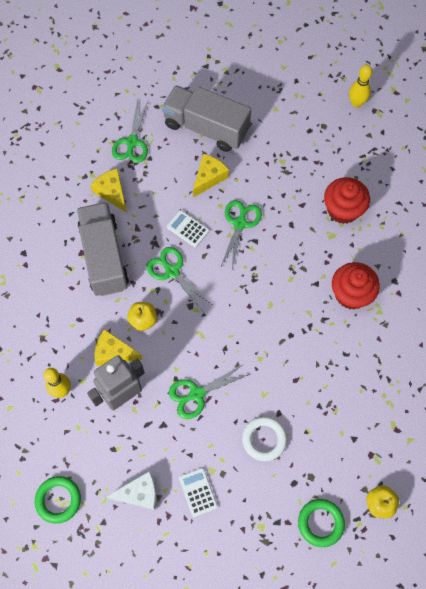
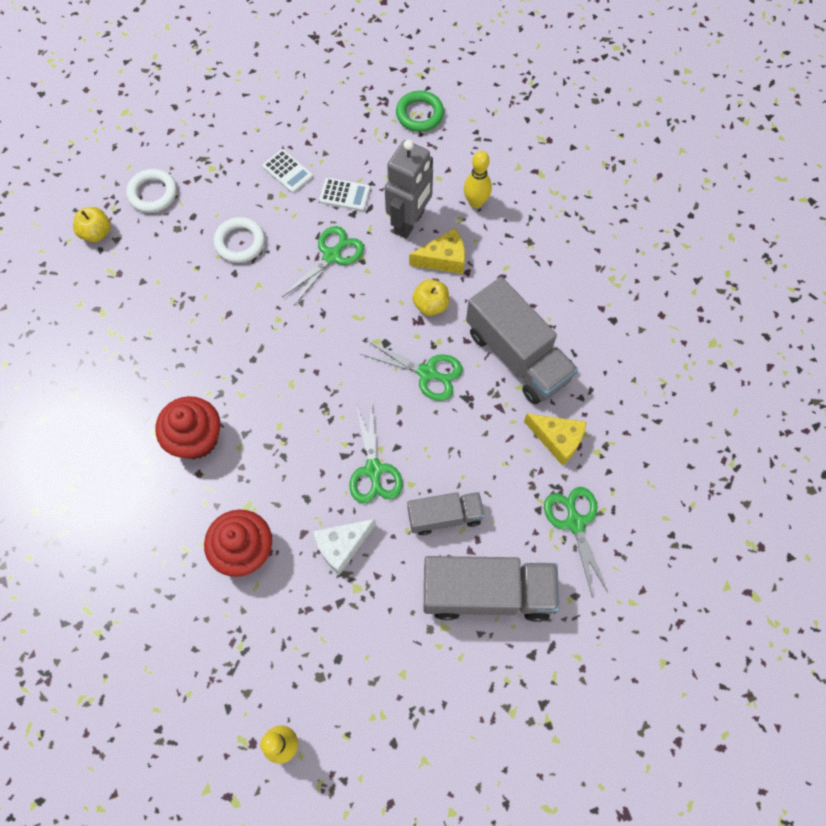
camera: 155 degrees right, 0 degrees up
white cheese [106,471,157,510] -> white cheese moved to [313,519,376,575]
white calculator [167,210,209,247] -> white calculator moved to [319,178,370,211]
yellow cheese [193,154,229,198] -> grey truck [407,492,485,535]
green ring [298,499,345,547] -> white ring [126,169,177,213]

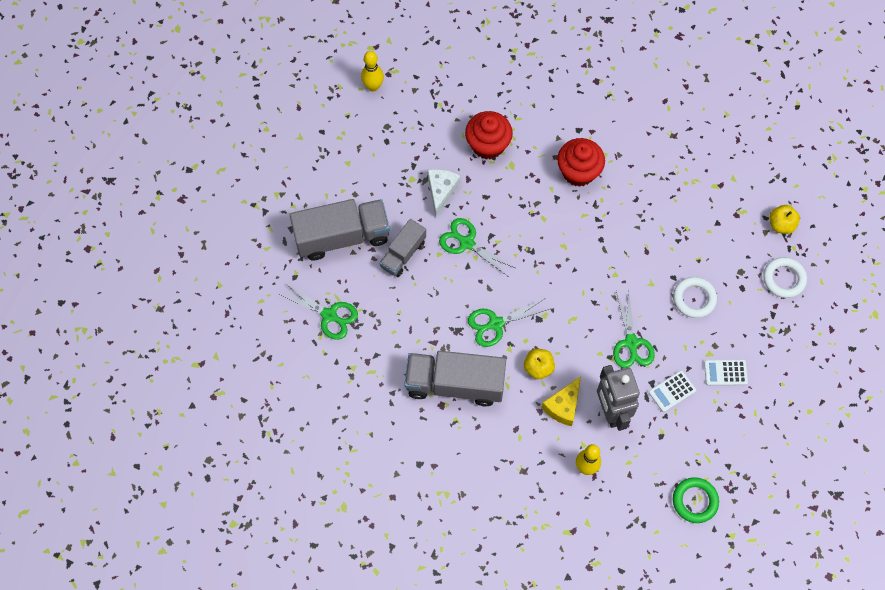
camera: 135 degrees right, 0 degrees up
grey truck [424,556,560,622] -> grey truck turned 150 degrees counterclockwise [290,199,390,261]
yellow cheese [524,414,587,466] -> none

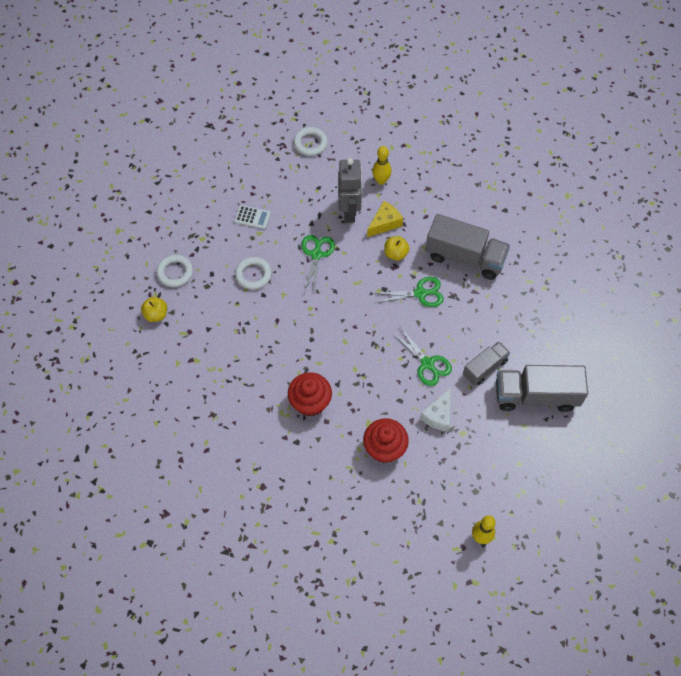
camera: 165 degrees left, 5 degrees down
green scissors [278,283,358,340] -> none
white calculator [649,370,696,412] -> none
green ring [673,477,719,523] -> white ring [294,127,328,156]

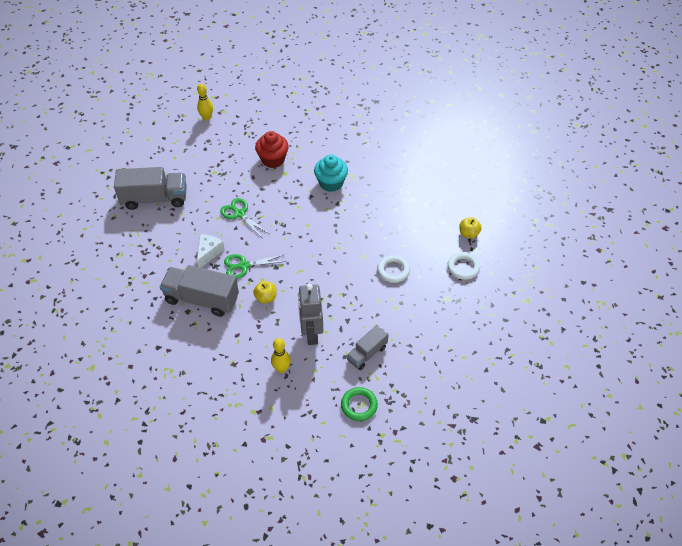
camera: 175 degrees right, 10 degrees down
white calculator [234,205,271,229] -> none
red cupcake [288,372,332,417] -> turquoise cupcake [314,155,348,192]
white ring [294,127,328,156] -> green ring [341,387,378,421]
green scissors [301,235,335,295] -> none
yellow cheese [367,201,403,237] -> none
white cheese [420,387,451,431] -> white cheese moved to [197,234,225,268]
grey truck [463,341,510,385] -> grey truck moved to [347,325,389,370]

